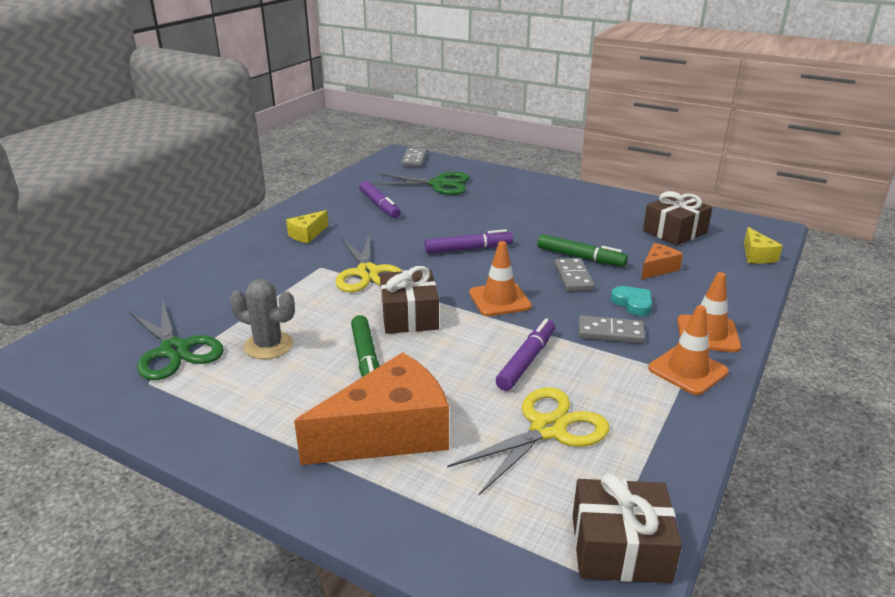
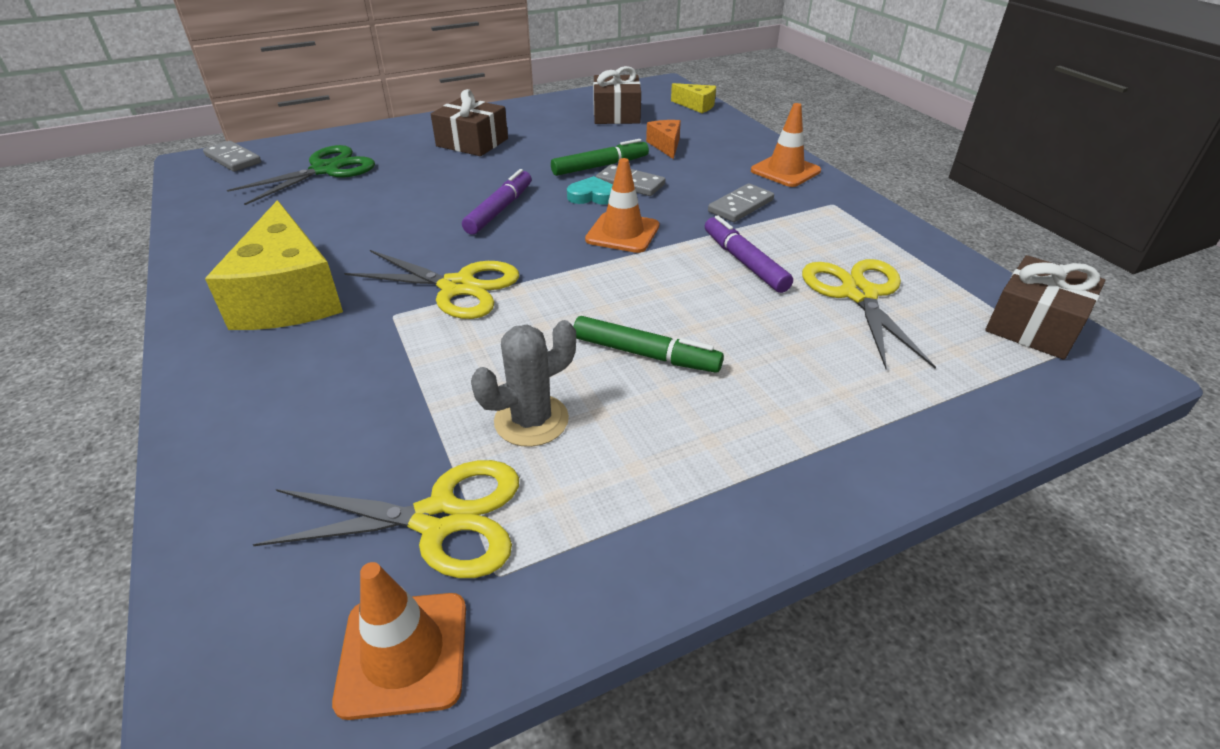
camera: 55 degrees left, 10 degrees up
green scissors [128,299,224,380] -> yellow scissors [253,460,519,578]
yellow cheese [286,210,328,243] -> yellow cheese [205,200,343,330], size x2.13
orange cheese [294,352,449,465] -> none
purple marker [359,181,401,218] -> none
brown gift [380,266,439,334] -> brown gift moved to [431,89,508,156]
turquoise heart [611,286,652,316] -> turquoise heart moved to [567,176,613,205]
orange traffic cone [648,305,729,395] -> orange traffic cone moved to [332,562,466,720]

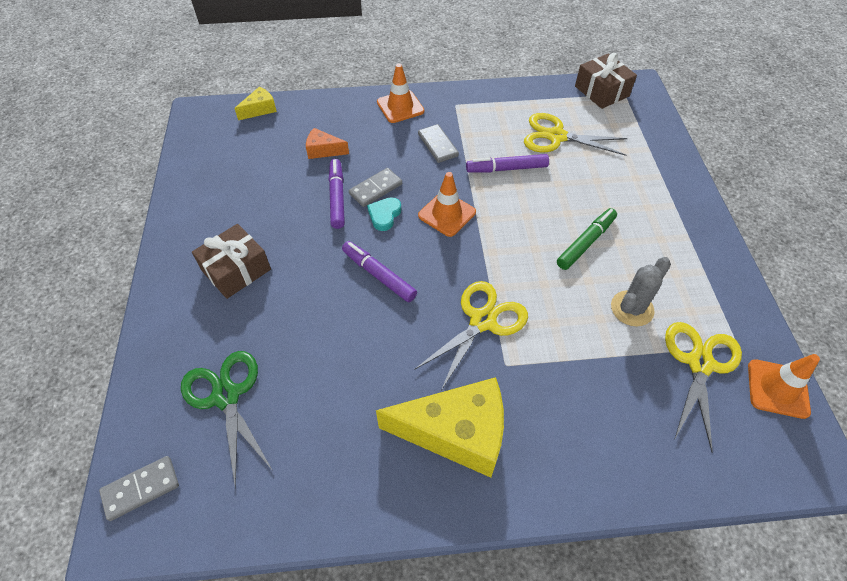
camera: 70 degrees left, 15 degrees up
grey cactus [471,320,576,447] -> grey cactus turned 60 degrees clockwise [611,257,671,327]
green marker [551,139,649,176] -> purple marker [329,159,345,229]
brown gift [593,66,641,124] -> none

